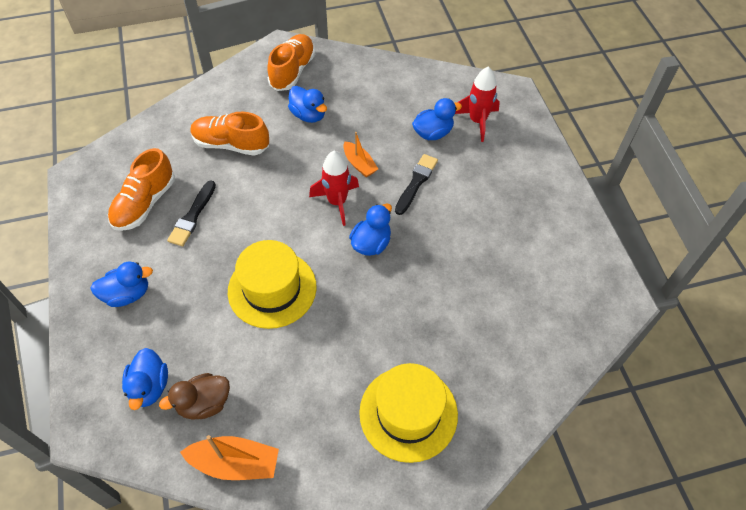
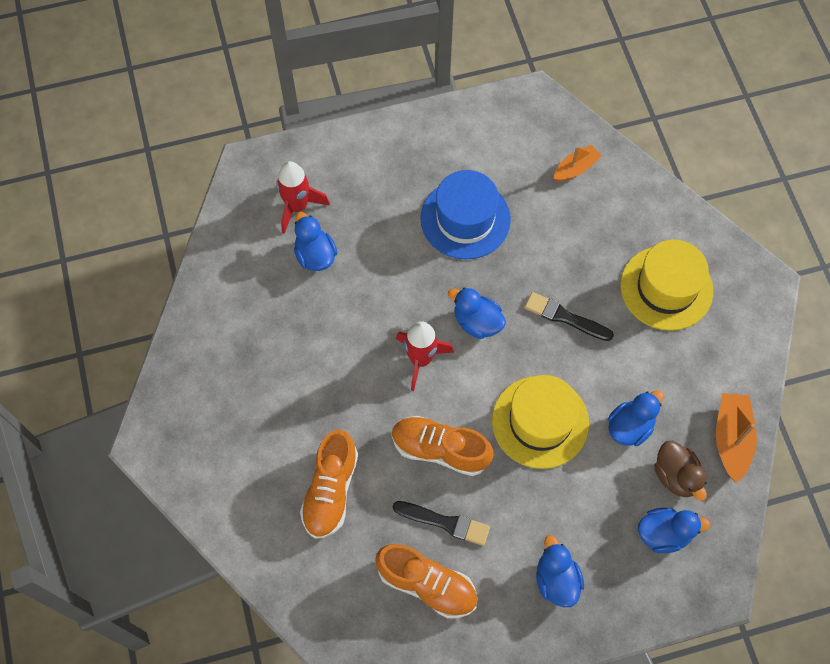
camera: 90 degrees left, 10 degrees up
orange shoe [267,34,315,91] -> orange shoe moved to [392,416,494,476]
blue duck [288,86,327,123] -> blue duck moved to [608,390,664,446]
orange boat [343,132,378,177] -> orange boat moved to [554,145,602,181]
black brush [395,154,438,215] -> black brush moved to [524,292,614,341]
none -> blue hat [420,170,511,260]

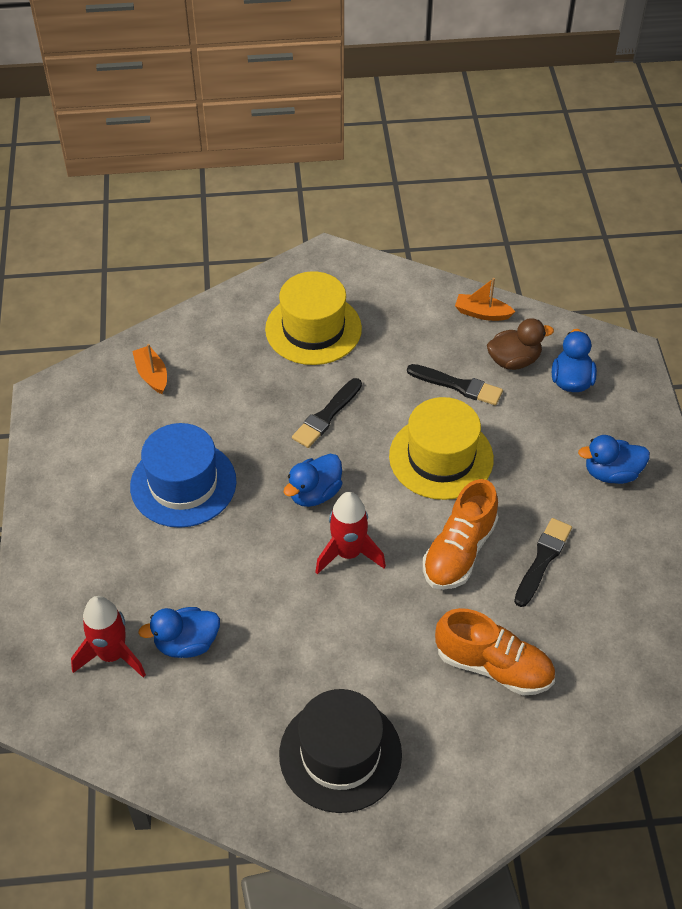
camera: 80 degrees left, 15 degrees down
orange shoe [375,544,478,619] -> none
blue duck [608,390,664,446] -> black brush [407,364,503,405]
orange boat [716,393,757,483] -> orange boat [455,278,515,321], size x0.67
none -> black hat [279,689,402,813]

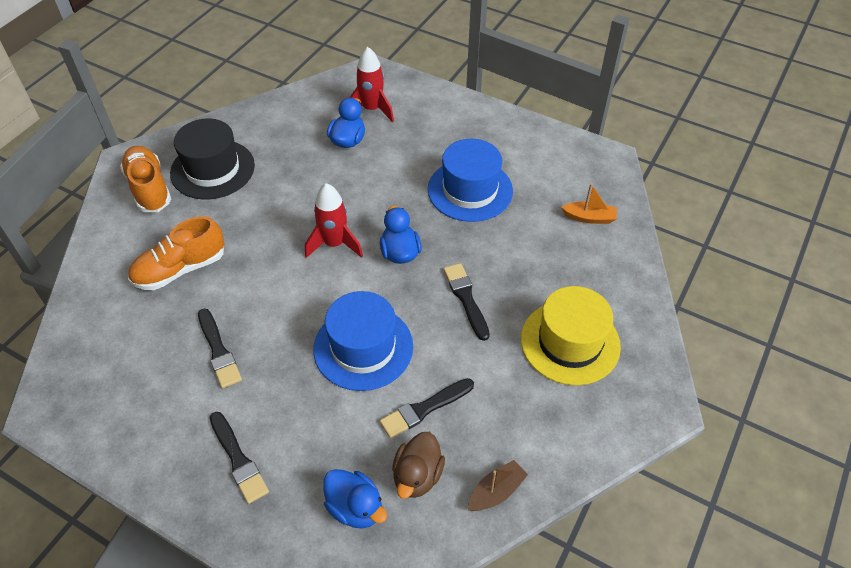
camera: 125 degrees right, 0 degrees up
yellow hat [389,397,494,500] -> blue hat [313,291,413,391]
orange shoe [423,479,498,590] -> orange shoe moved to [120,145,171,212]
orange boat [455,278,515,321] -> brown boat [468,460,528,511]
blue duck [578,435,650,484] -> black brush [210,412,269,504]

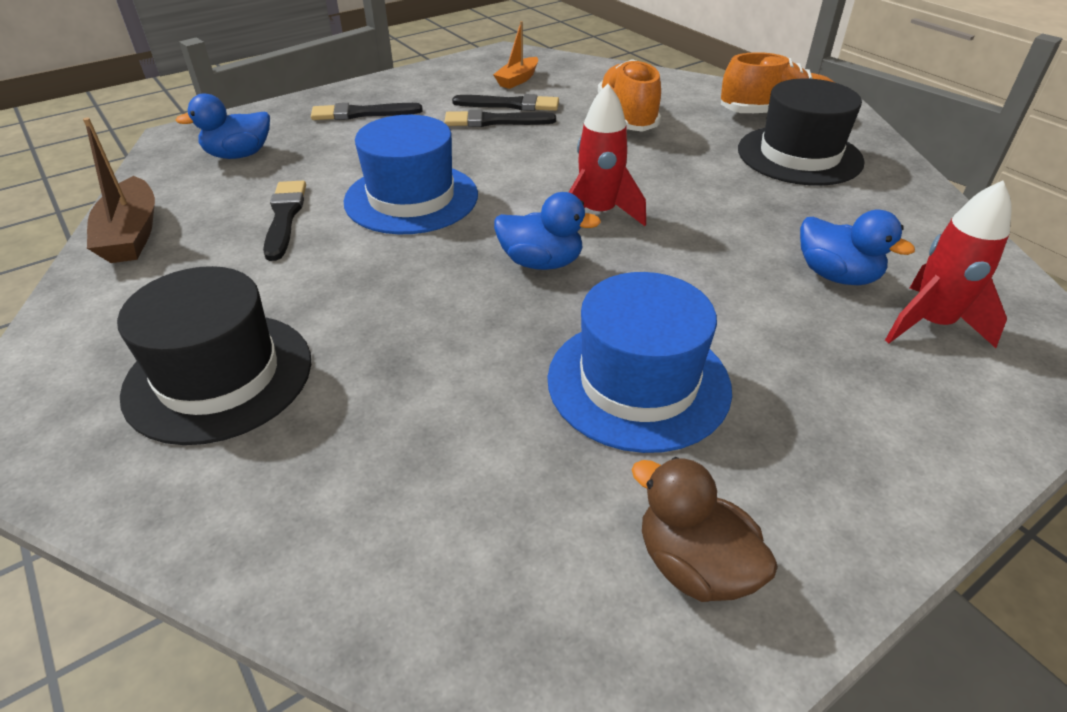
camera: 115 degrees right, 10 degrees down
brown duck [392,432,445,498] -> brown duck moved to [631,457,778,602]
black brush [443,263,490,341] -> black brush moved to [452,94,559,111]
brown boat [468,460,528,511] -> brown boat [83,117,155,263], size x1.50
yellow hat [521,286,621,385] -> black hat [117,266,311,445]
orange boat [561,184,617,224] -> orange boat moved to [493,21,538,89]

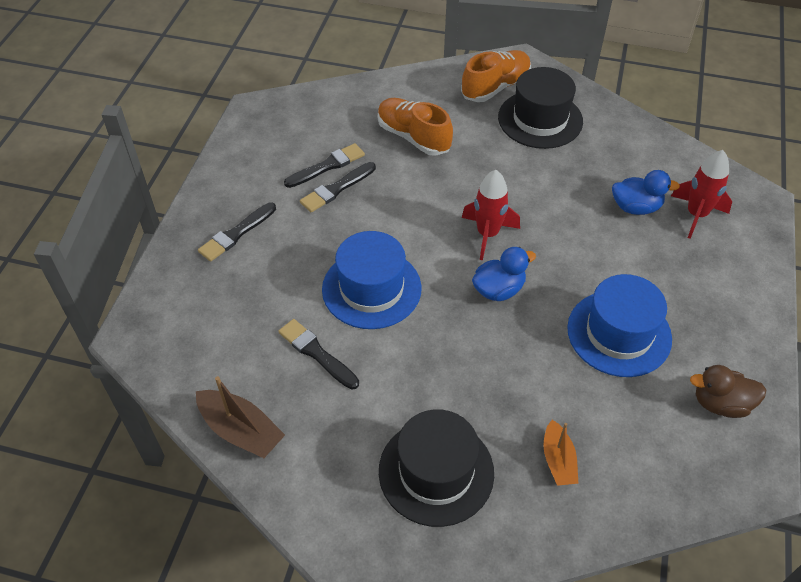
camera: 40 degrees left, 10 degrees up
blue duck [175,93,270,159] -> none
orange boat [493,21,538,89] -> orange boat moved to [544,420,578,486]

